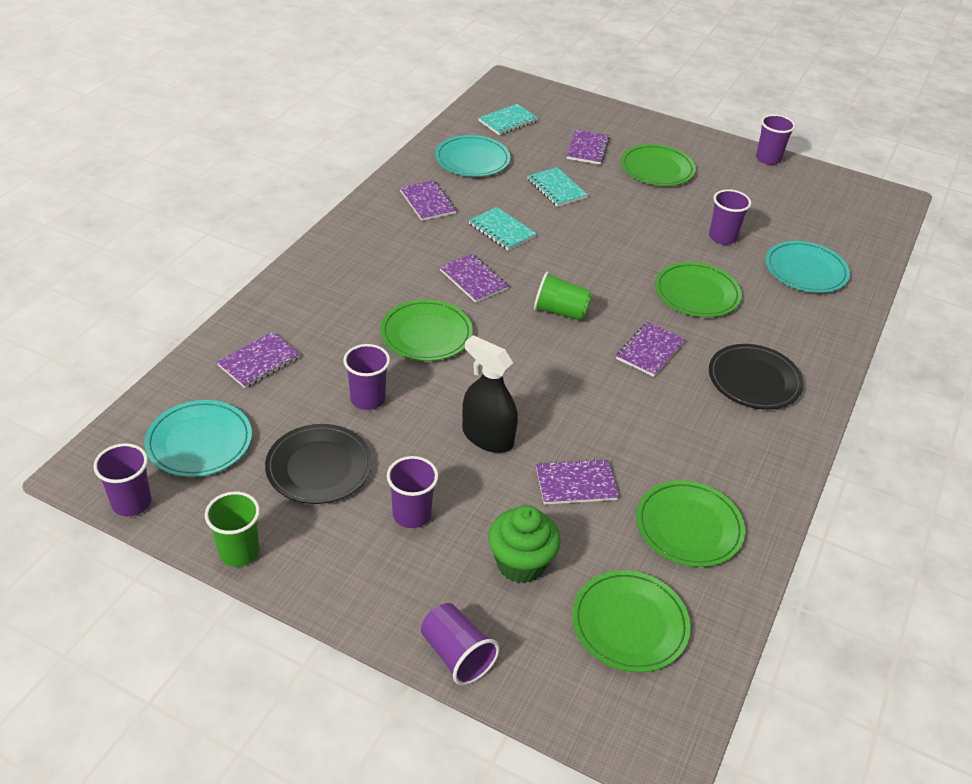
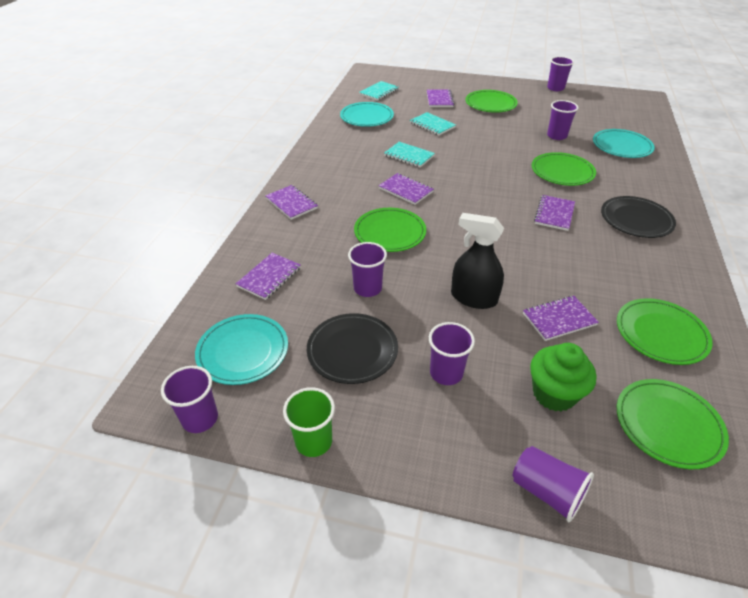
camera: 10 degrees left, 0 degrees up
purple notebook [400,180,457,221] -> purple notebook moved to [265,185,318,220]
green cup [534,272,592,321] -> none

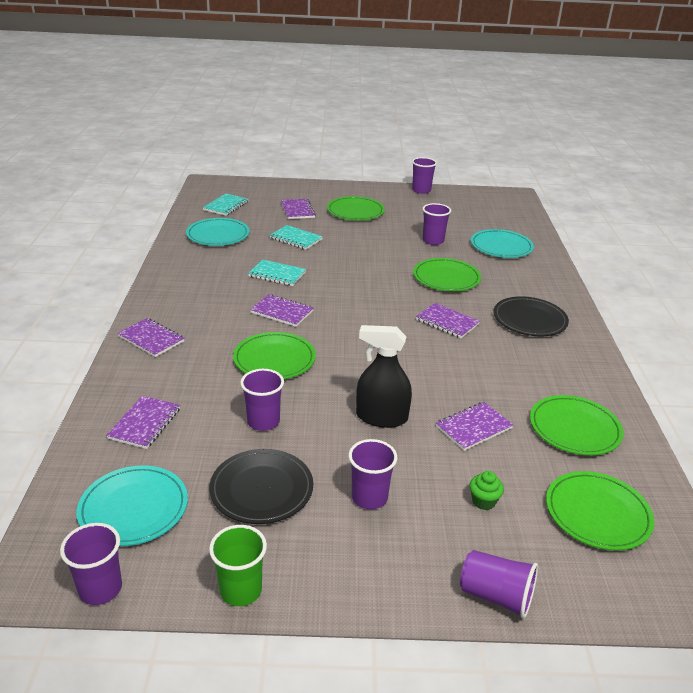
camera: 15 degrees left, 10 degrees down
green cupcake [530,343,596,411] -> green cupcake [470,471,504,510], size x0.53
purple notebook [534,195,575,231] -> purple notebook turned 60 degrees counterclockwise [416,303,480,338]

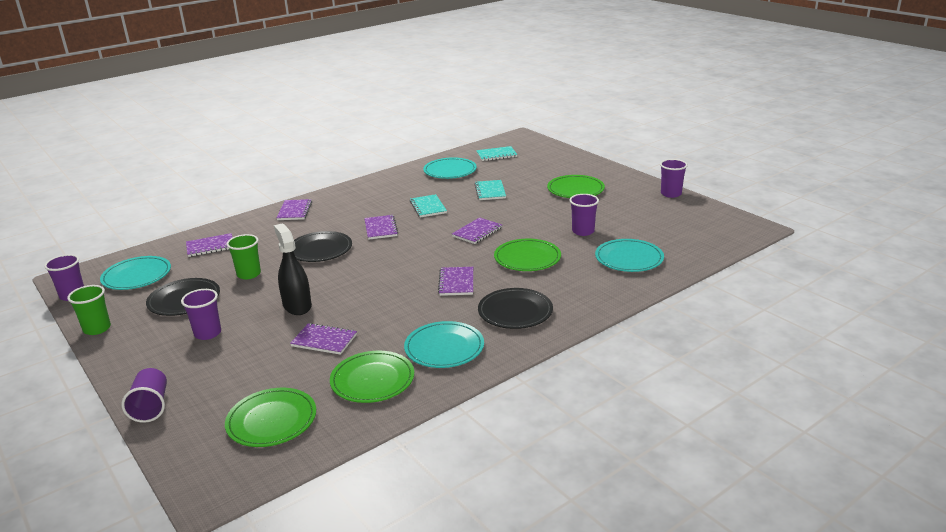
camera: 55 degrees right, 5 degrees down
green plate [233,332,316,379] -> black plate [293,231,352,262]
purple cup [240,369,284,431] -> green cup [226,234,261,280]
purple notebook [281,198,316,219] -> purple notebook moved to [452,217,502,244]
green cupcake [470,471,504,510] -> none
none -> turquoise plate [404,321,484,368]

